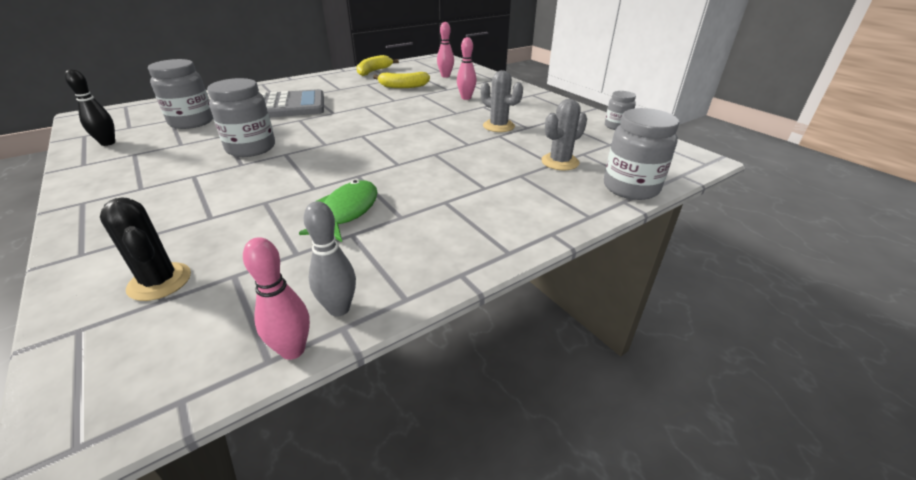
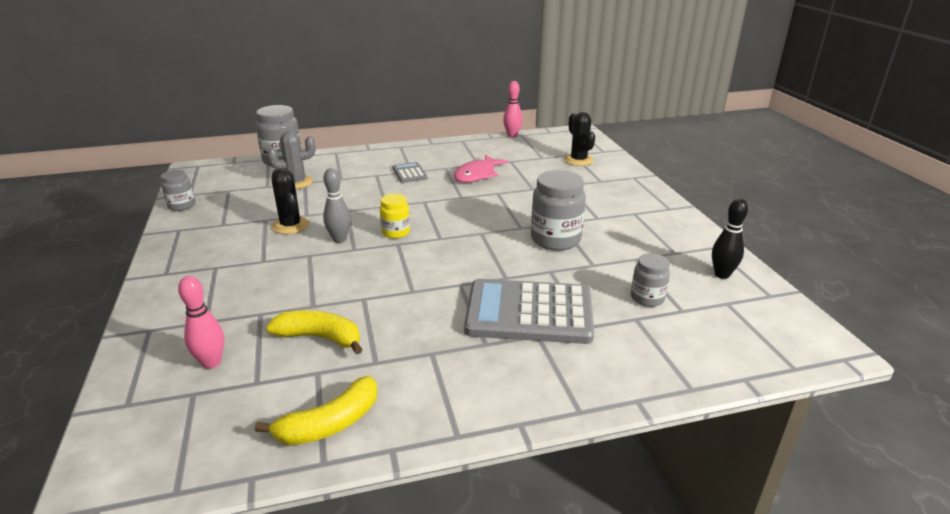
camera: 160 degrees left, 5 degrees down
grey jar [148,59,213,129] -> grey jar [631,253,670,307], size x0.58
green fish [299,180,377,242] -> pink fish [454,154,509,183]
grey bowling pin [304,201,356,317] -> grey bowling pin moved to [323,168,351,243]
pink bowling pin [457,37,476,100] -> none
grey cactus [481,70,523,132] -> black cactus [272,169,309,234]
none -> yellow jar [380,194,410,238]
none -> grey calculator [393,162,427,183]

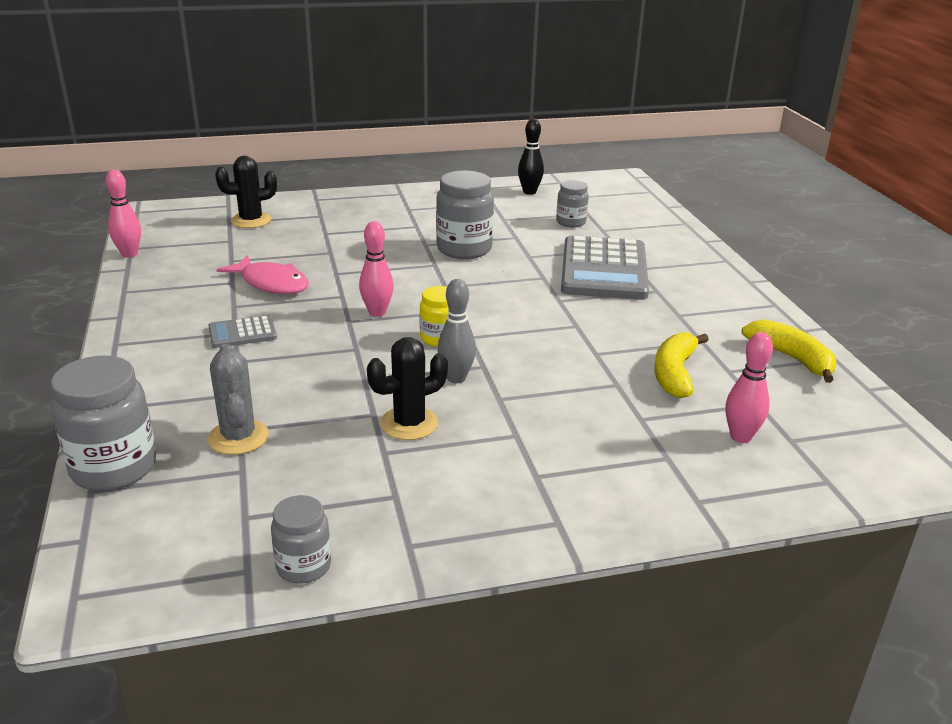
camera: 90 degrees left, 0 degrees up
none -> pink bowling pin [359,221,394,317]

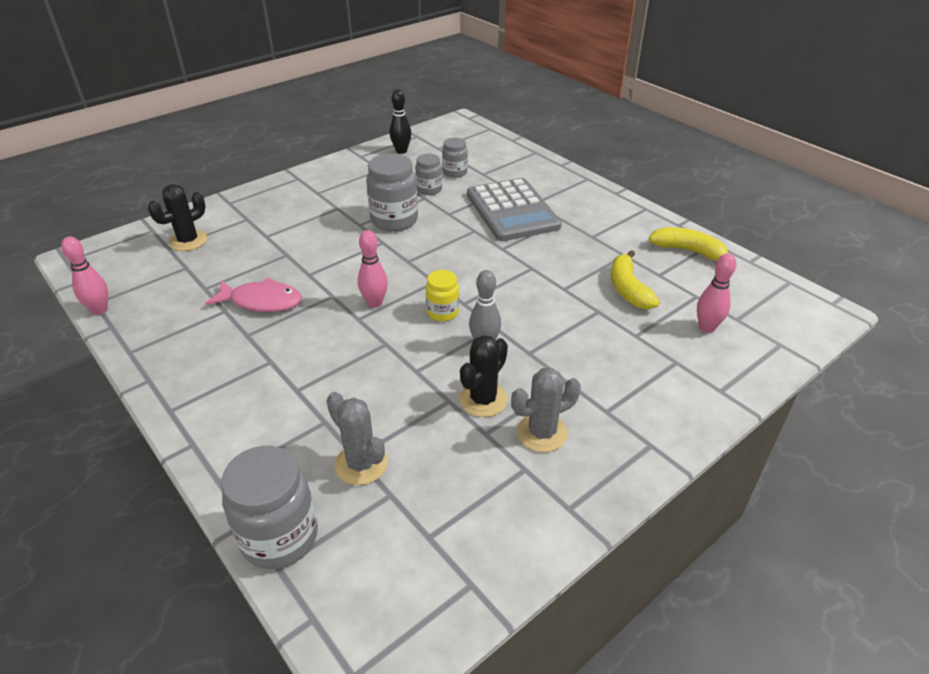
camera: 25 degrees left, 10 degrees up
grey calculator [208,315,277,348] -> none
grey jar [271,495,331,583] -> grey jar moved to [415,154,442,195]
none -> grey cactus [511,368,581,452]

